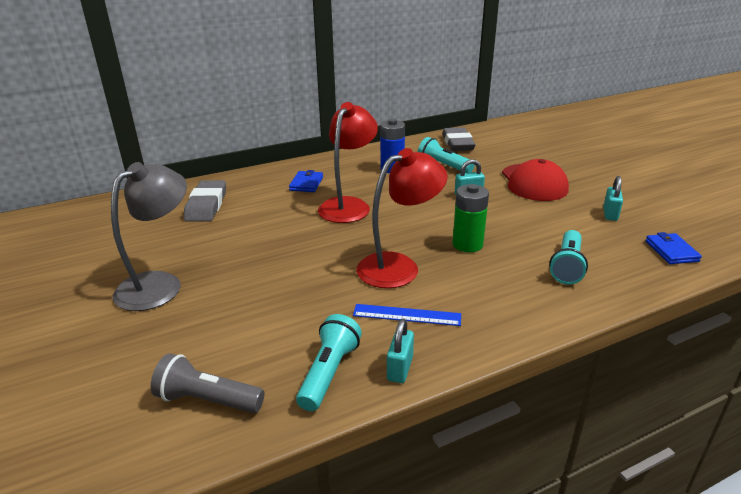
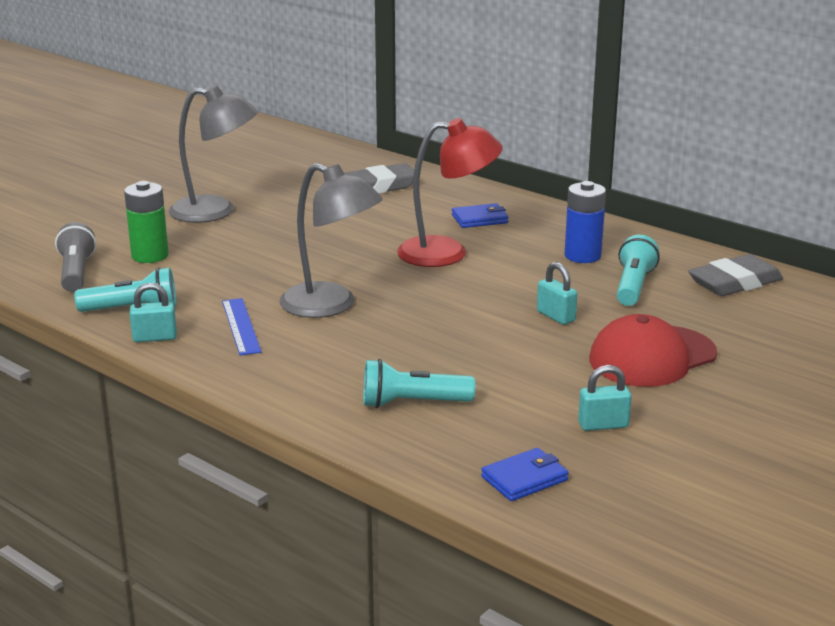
camera: 65 degrees right, 5 degrees down
red lamp [356,148,448,288] -> grey lamp [280,163,383,318]
green battery [452,184,489,252] -> green battery moved to [124,181,169,263]

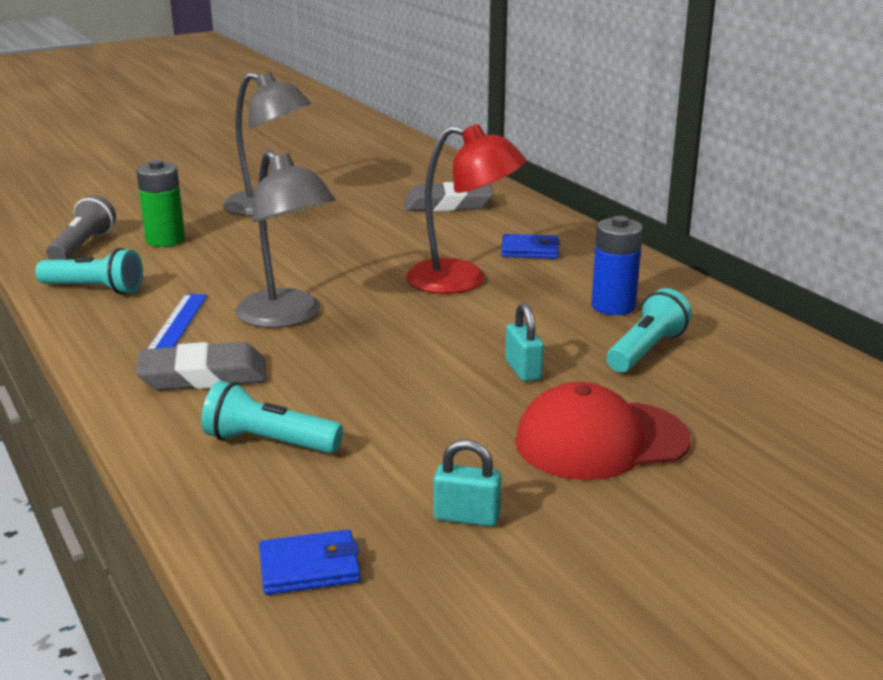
camera: 20 degrees right, 0 degrees up
turquoise padlock [130,283,177,342] -> none
grey eraser [688,254,783,296] -> grey eraser moved to [136,342,267,391]

